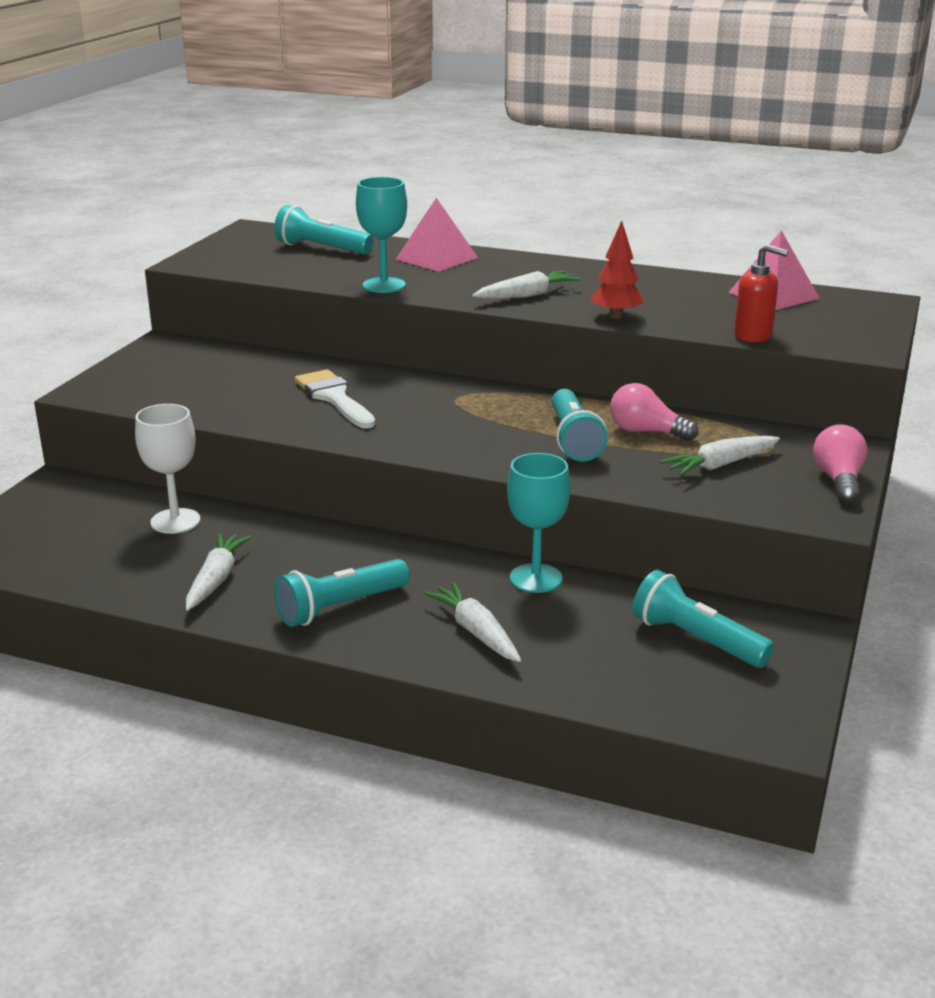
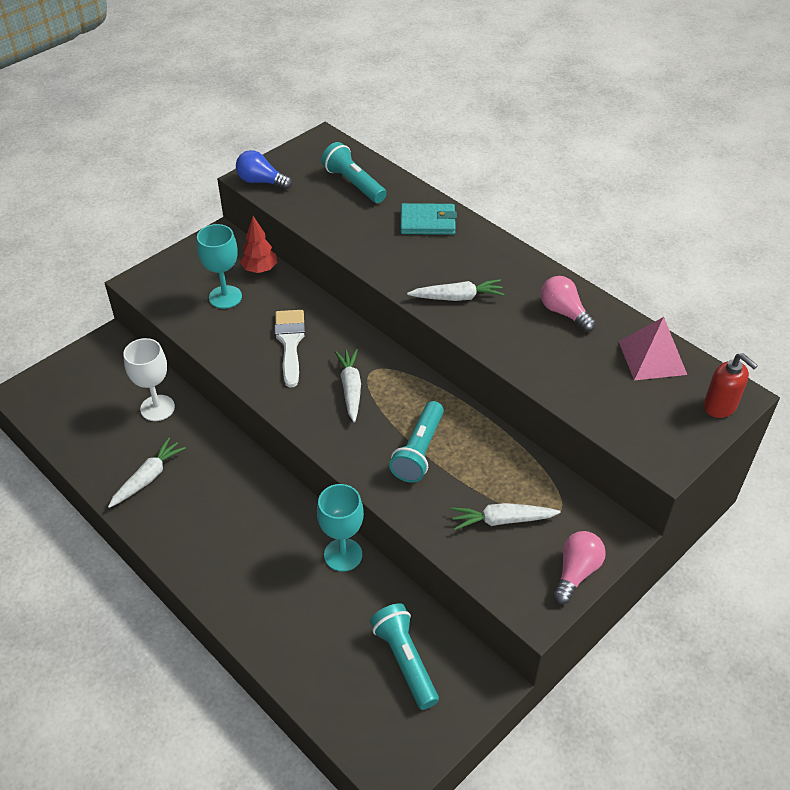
camera: 25 degrees right, 20 degrees up
turquoise flashlight [274,559,410,627] -> none
turquoise goblet [356,177,407,293] -> turquoise goblet moved to [197,224,242,309]
pink pyramid [396,198,478,272] -> turquoise wallet [401,203,457,235]
white carrot [423,582,521,662] -> white carrot moved to [335,349,361,422]
red tree [590,221,643,319] -> red tree moved to [240,216,277,273]
pink light bulb [610,383,699,441] -> pink light bulb moved to [541,276,596,332]
red soap dispenser [734,244,788,343] -> red soap dispenser moved to [704,353,758,418]
none -> blue light bulb [236,150,292,189]

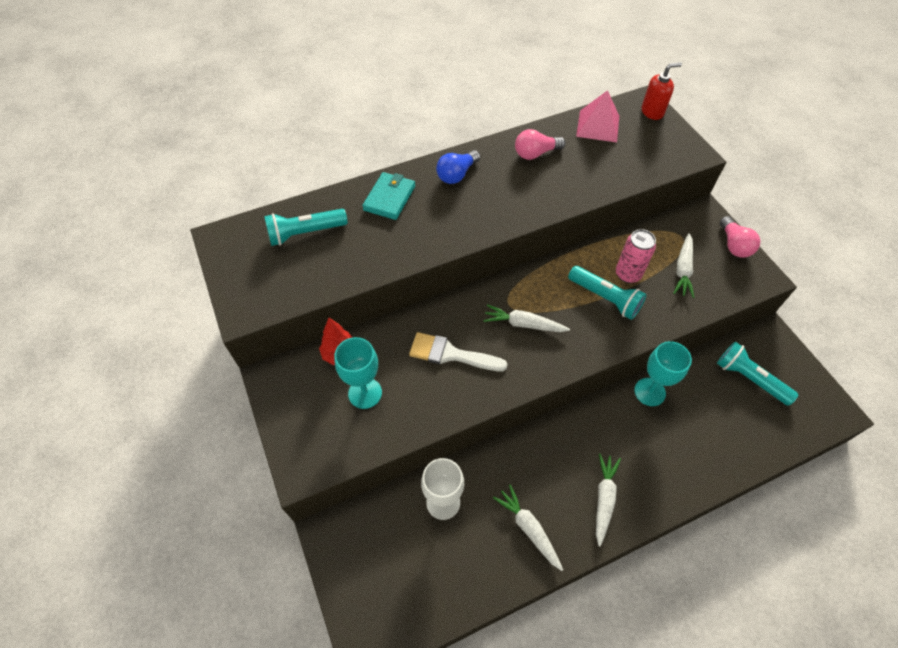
camera: 70 degrees left, 10 degrees up
blue light bulb [236,150,292,189] -> blue light bulb moved to [436,150,480,184]
turquoise flashlight [370,603,439,710] -> turquoise flashlight turned 45 degrees clockwise [717,342,798,406]
white carrot [407,279,505,301] -> white carrot moved to [596,453,621,547]
pink light bulb [553,531,606,604] -> pink light bulb turned 150 degrees counterclockwise [720,216,760,258]
none -> pink can [616,229,656,283]

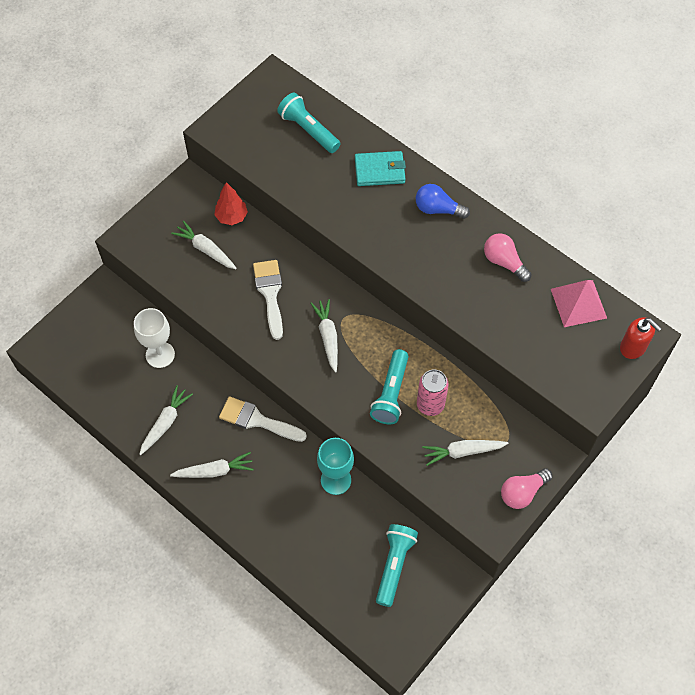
camera: 65 degrees right, 5 degrees up
turquoise goblet [334,337,382,409] -> white carrot [171,221,237,269]
none -> white brush [219,396,307,442]

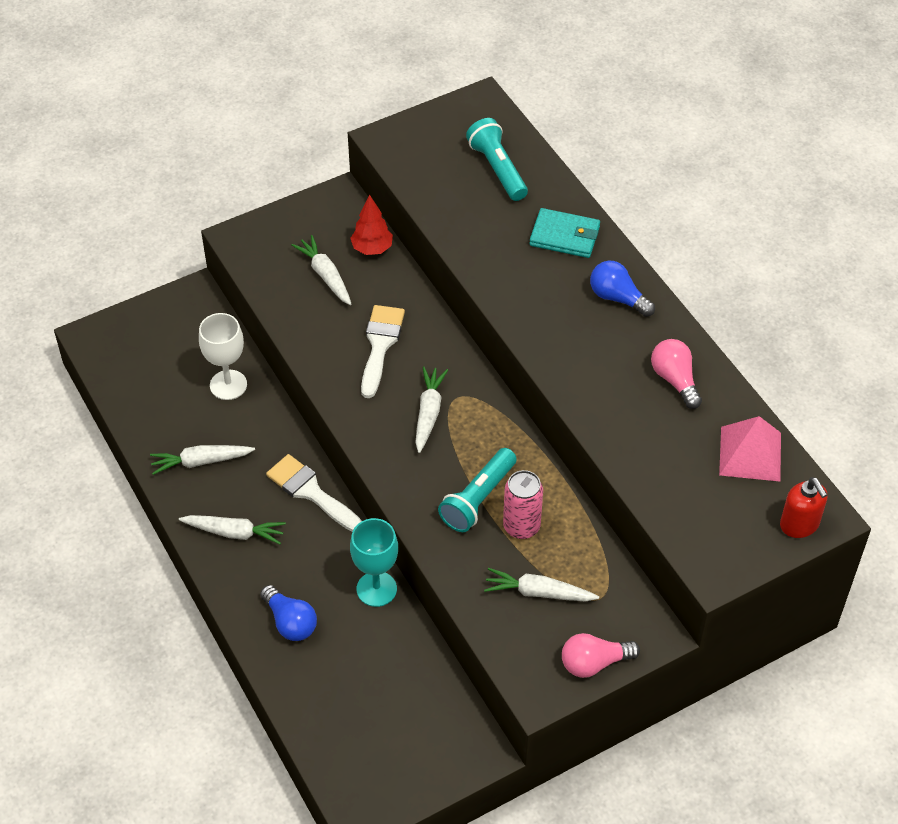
camera: 20 degrees right, 10 degrees down
white carrot [139,385,193,455] -> white carrot turned 150 degrees counterclockwise [150,445,255,475]
turquoise flashlight [376,524,418,607] -> none
none -> blue light bulb [260,585,317,641]

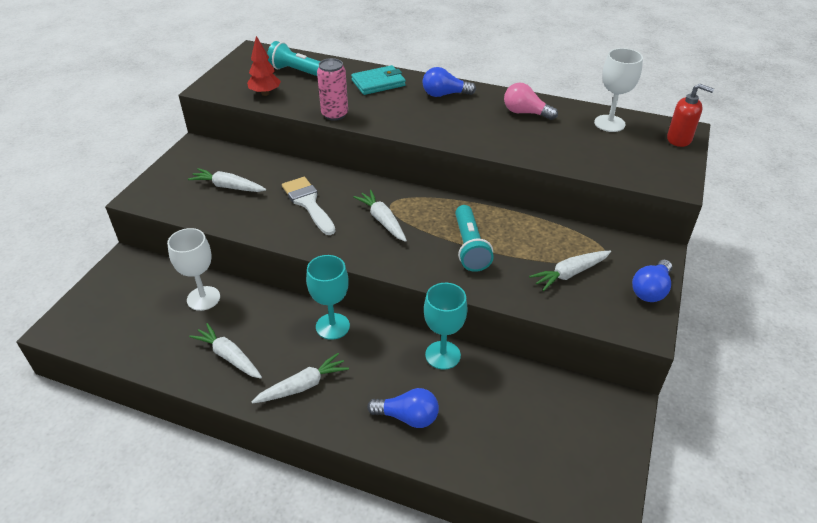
camera: 40 degrees left, 10 degrees down
white carrot [150,445,255,475] -> white carrot turned 90 degrees clockwise [189,323,262,379]
white brush [266,454,362,532] -> turquoise goblet [306,255,350,340]
red tree [350,195,393,255] -> red tree moved to [247,36,281,96]
pink can [503,470,543,539] -> pink can moved to [317,58,348,121]
pink light bulb [562,633,640,678] -> blue light bulb [632,260,672,302]
pink pyramid [719,416,781,481] -> white goblet [594,48,643,132]

